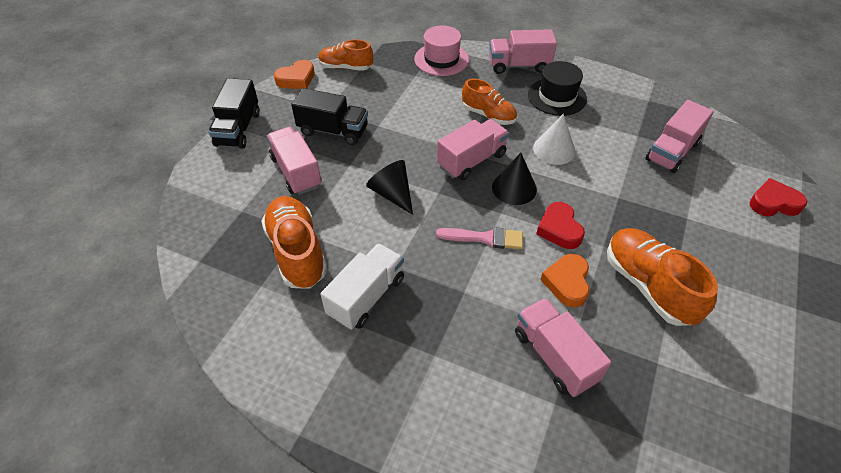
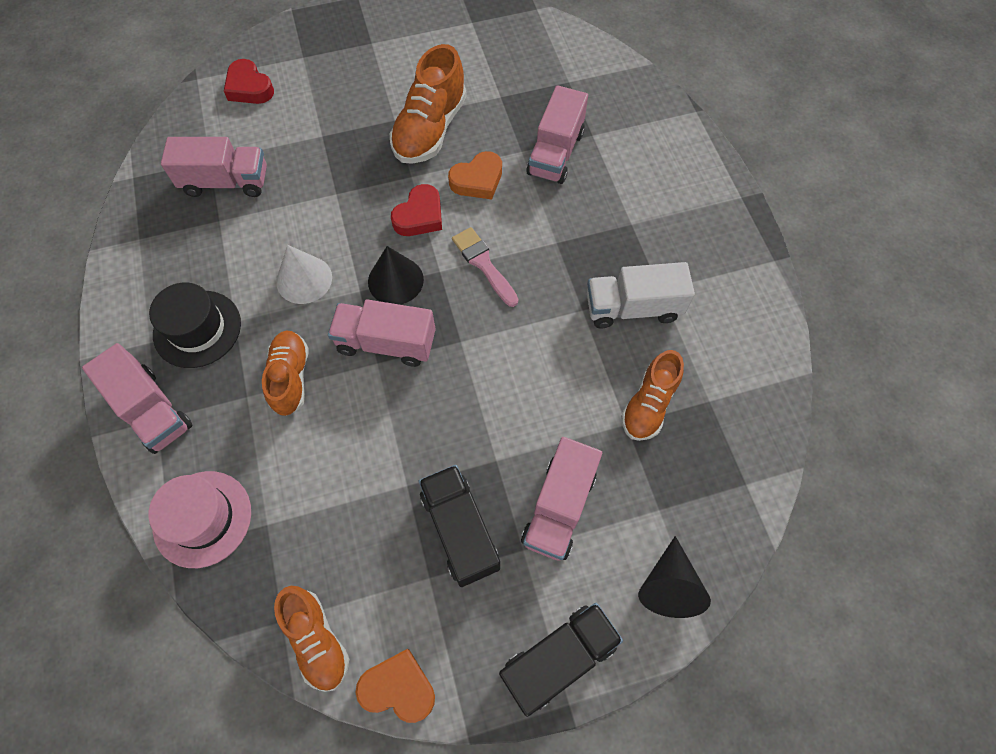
camera: 130 degrees left, 15 degrees up
orange shoe [261,196,327,288] -> orange shoe [621,350,684,441], size x0.65
black cone [366,160,413,215] -> black cone moved to [638,536,711,618]

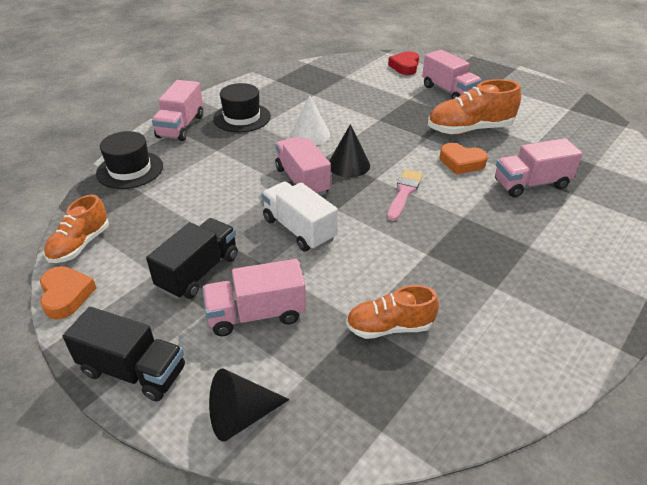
camera: 55 degrees right, 25 degrees down
pink hat [148,471,251,568] -> black hat [96,131,163,189]
pink truck [161,137,267,197] -> pink truck moved to [422,50,482,99]
orange shoe [262,330,309,416] -> none
red heart [391,184,442,236] -> none
white truck [587,262,695,328] -> white truck moved to [262,182,338,251]

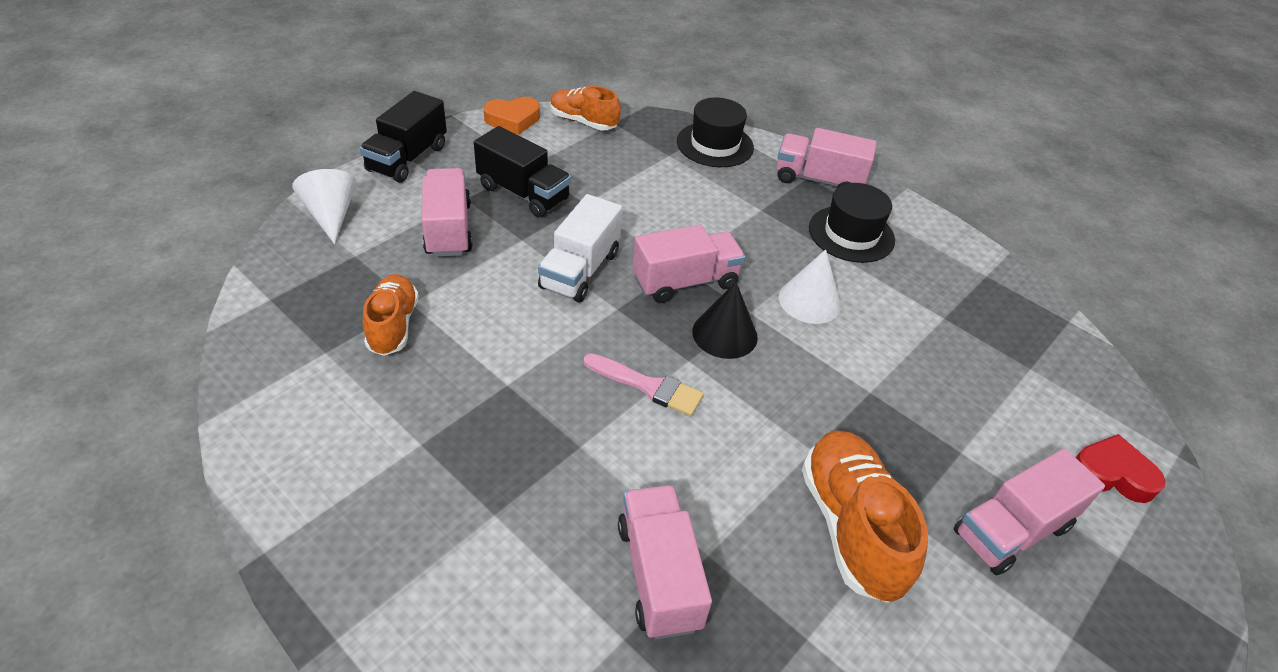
camera: 90 degrees right, 5 degrees up
black cone [209,369,290,442] -> white cone [292,169,356,244]
white truck [262,182,338,251] -> white truck turned 150 degrees clockwise [538,194,622,302]
orange heart [439,143,488,174] -> none

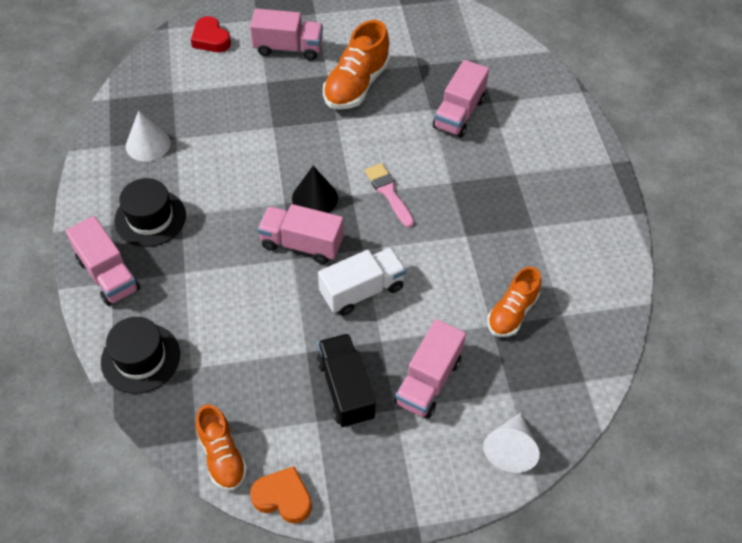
camera: 140 degrees left, 10 degrees up
black truck [359,91,447,183] -> none
white cone [779,249,841,324] -> white cone moved to [126,111,170,162]

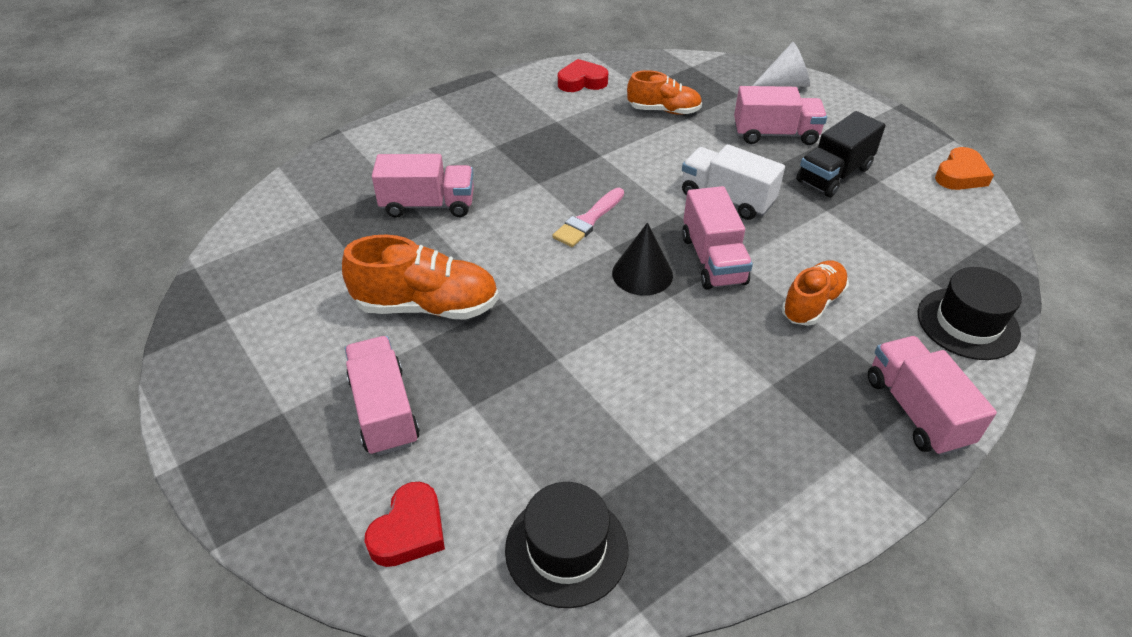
camera: 115 degrees left, 10 degrees down
pink truck [66,216,140,306] -> pink truck turned 45 degrees counterclockwise [868,336,997,456]
black hat [114,178,186,247] -> black hat moved to [505,482,628,608]
white cone [126,111,170,162] -> none
orange shoe [196,404,247,491] -> orange shoe moved to [782,260,849,326]
orange heart [250,466,312,524] -> orange heart turned 135 degrees counterclockwise [935,147,994,190]
none -> red heart [558,59,608,92]

